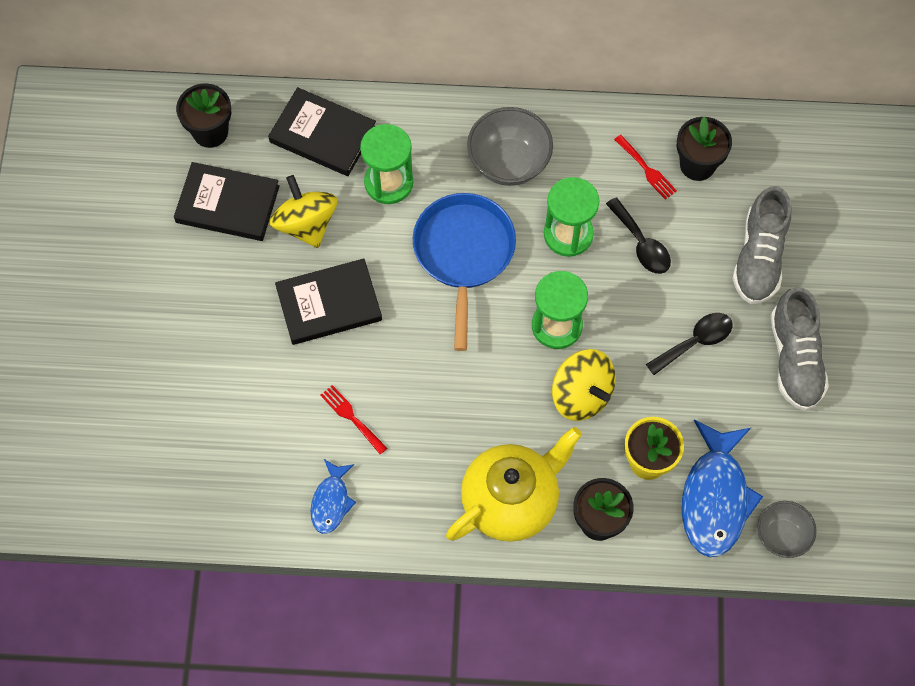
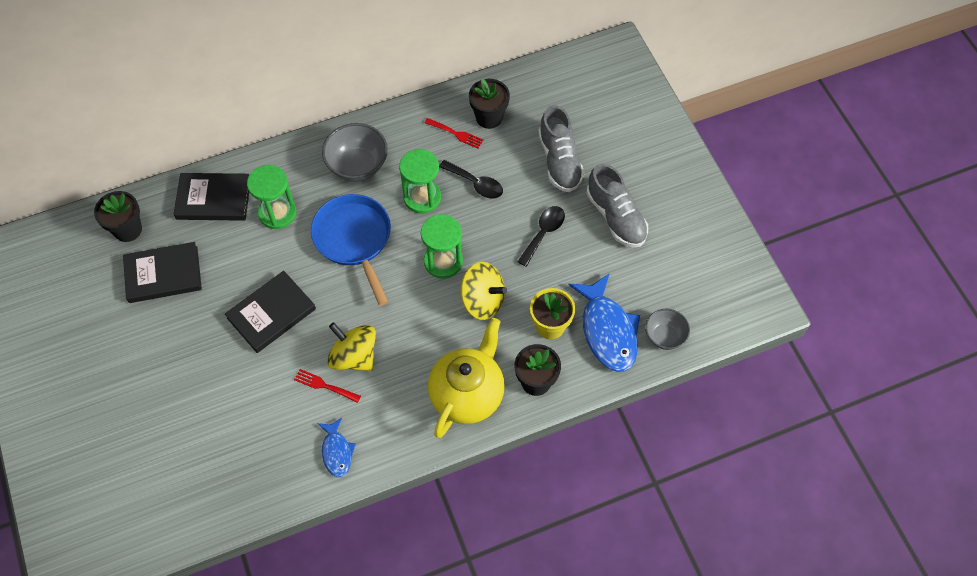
camera: 25 degrees left, 5 degrees down
yellow spinning top [270,175,338,248] -> yellow spinning top moved to [327,322,376,371]

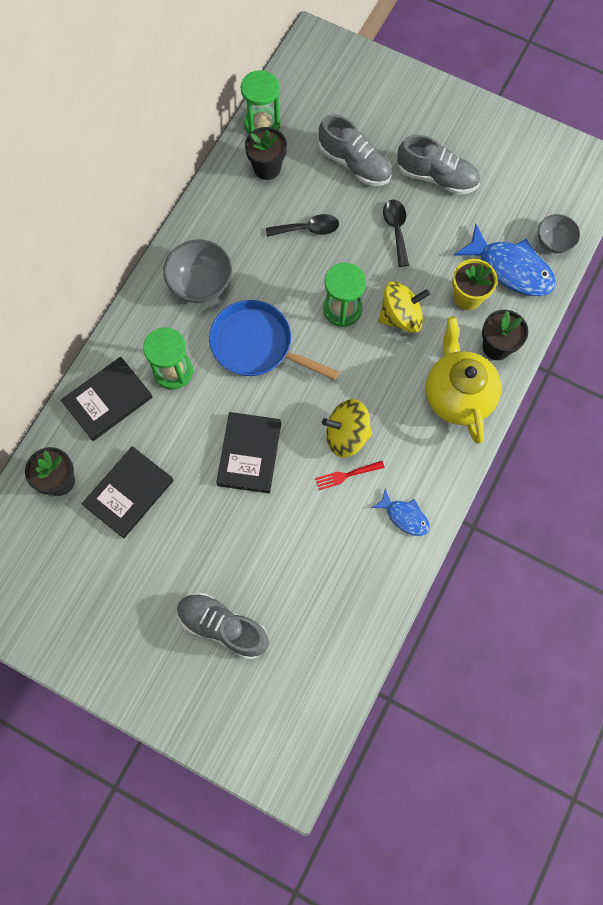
camera: 40 degrees left, 10 degrees up
green hourglass [399,149,441,213] -> green hourglass moved to [241,70,281,134]
red fork [424,118,483,148] -> none
none -> grey shoe [177,593,269,660]

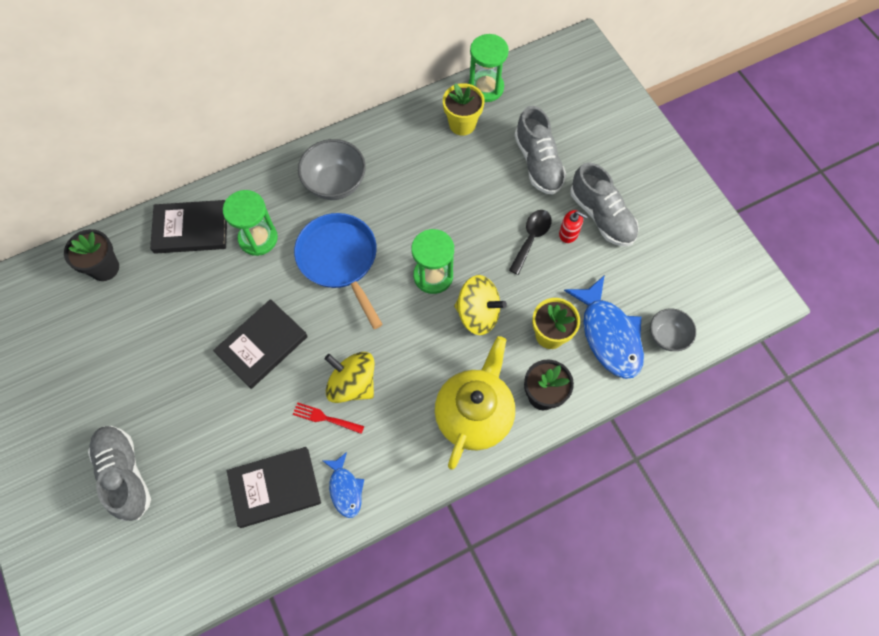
camera: 35 degrees right, 5 degrees down
black book [82,446,174,538] -> black book moved to [227,447,321,528]
black flower pot [245,127,287,180] -> yellow flower pot [443,83,485,136]
black spoon [266,214,339,237] -> none
none -> red soap dispenser [559,210,588,243]

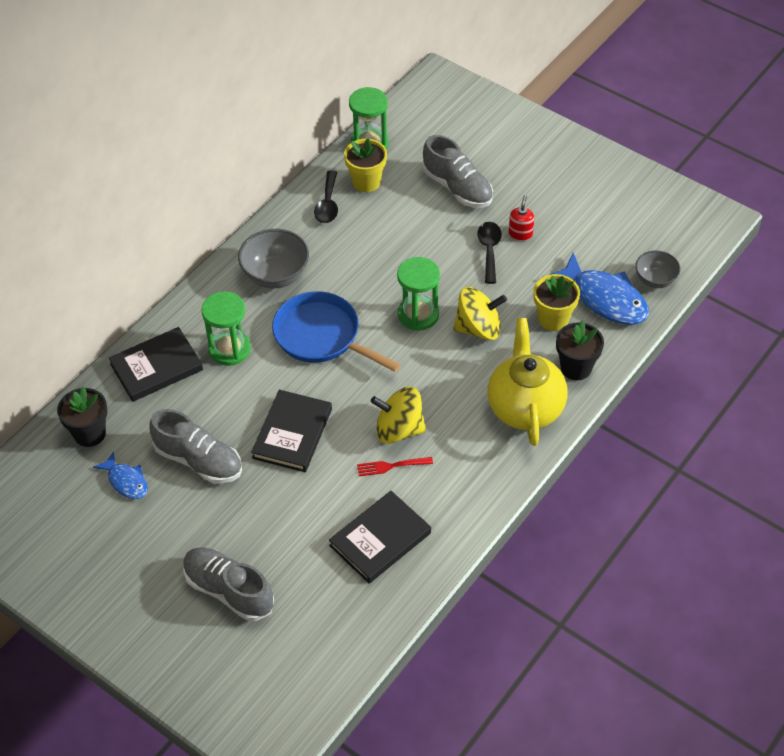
camera: 25 degrees left, 15 degrees down
blue fish [322,452,364,518] -> blue fish moved to [93,451,148,499]
red soap dispenser [559,210,588,243] -> red soap dispenser turned 75 degrees counterclockwise [509,195,534,241]
grey shoe [570,163,639,247] -> grey shoe moved to [149,409,242,483]
none -> black spoon [314,170,338,223]

